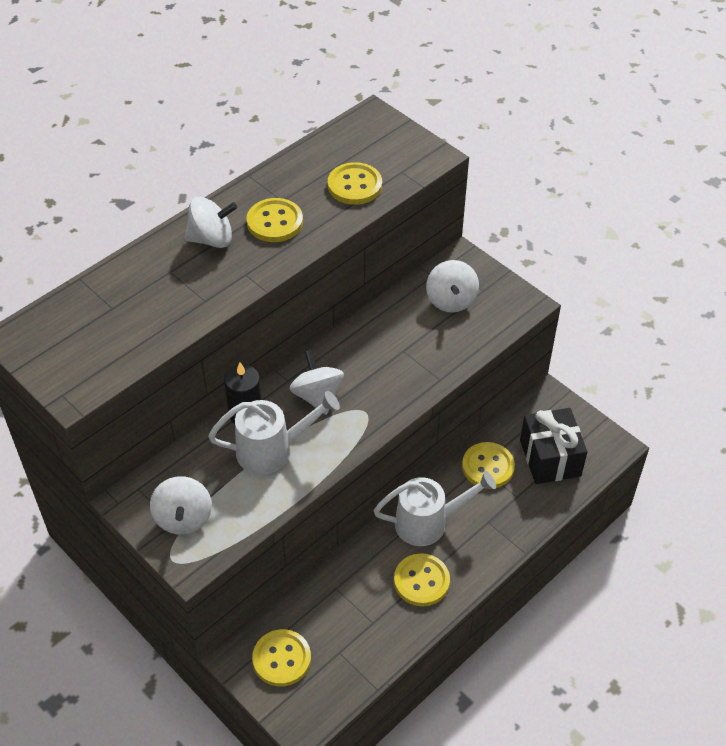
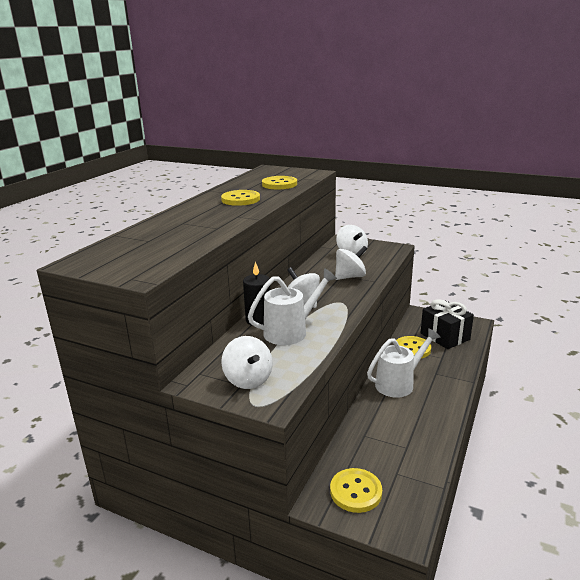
camera: 20 degrees left, 25 degrees down
white spinning top [185,197,237,248] -> white spinning top moved to [335,246,367,280]
yellow button [394,553,450,606] -> none

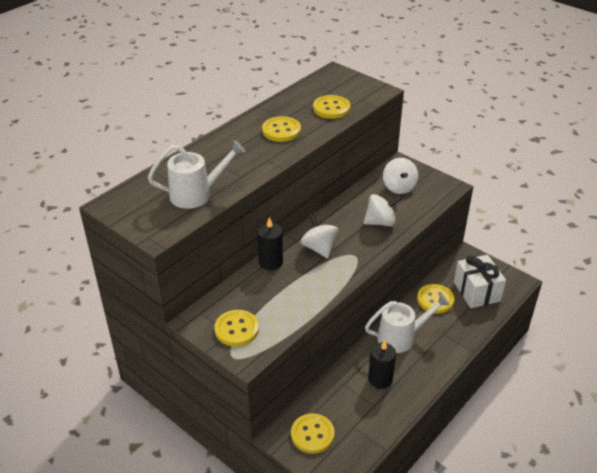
camera: 15 degrees right, 15 degrees up
white spinning top [221,336,273,389] -> yellow button [214,310,259,346]
white watering can [248,268,337,345] -> white watering can moved to [148,140,245,209]
black gift [420,299,474,349] -> white gift [454,255,506,308]
none -> black candle [368,340,396,389]

